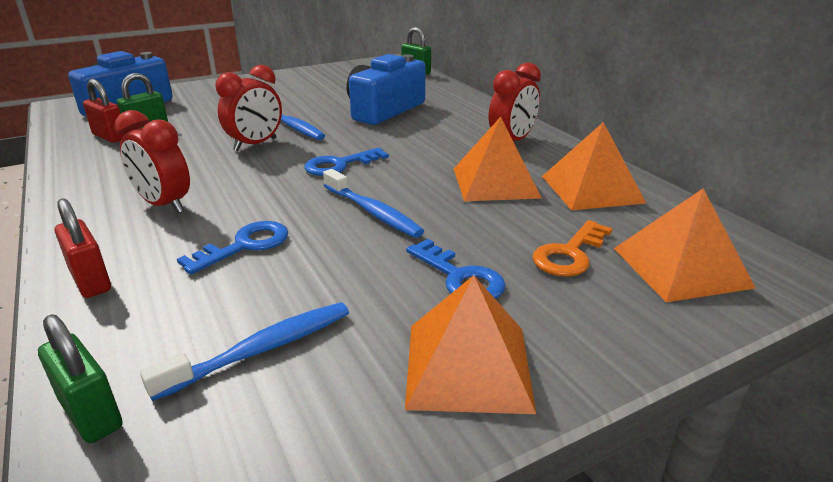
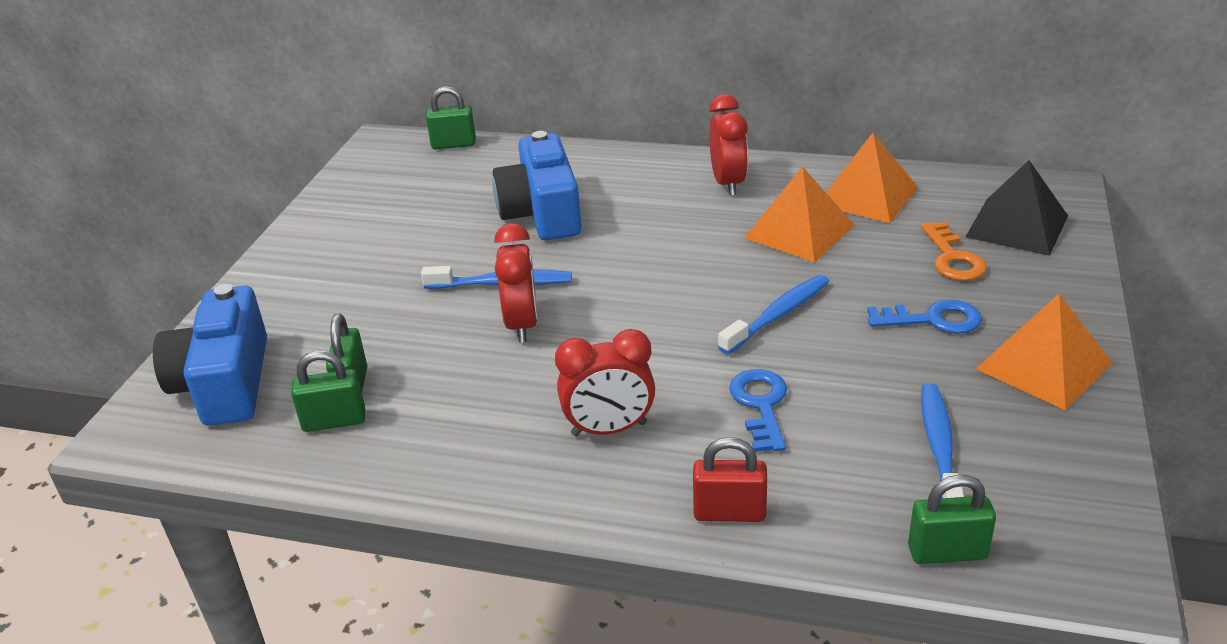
camera: 45 degrees left, 5 degrees up
red padlock [83,79,126,143] -> green padlock [291,351,365,432]
blue key [304,148,389,176] -> none
blue toothbrush [323,169,424,238] -> blue toothbrush turned 45 degrees counterclockwise [718,275,829,354]
orange pyramid [614,188,756,302] -> black pyramid [966,160,1068,256]

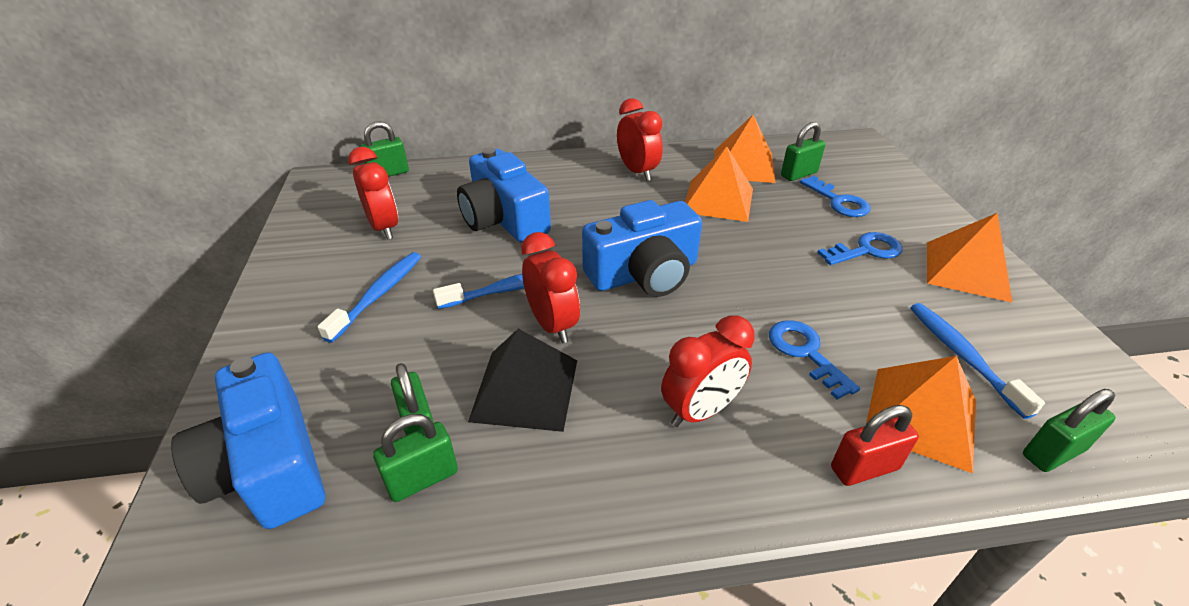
camera: 25 degrees left, 5 degrees up
blue toothbrush [718,275,829,354] -> blue toothbrush moved to [317,252,421,343]
orange key [921,222,987,281] -> blue key [800,176,871,217]
black pyramid [966,160,1068,256] -> black pyramid moved to [468,329,577,432]
none -> red clock [348,147,398,240]
none -> blue camera [582,200,702,297]
none -> green padlock [781,122,825,181]
none -> orange pyramid [866,356,976,473]

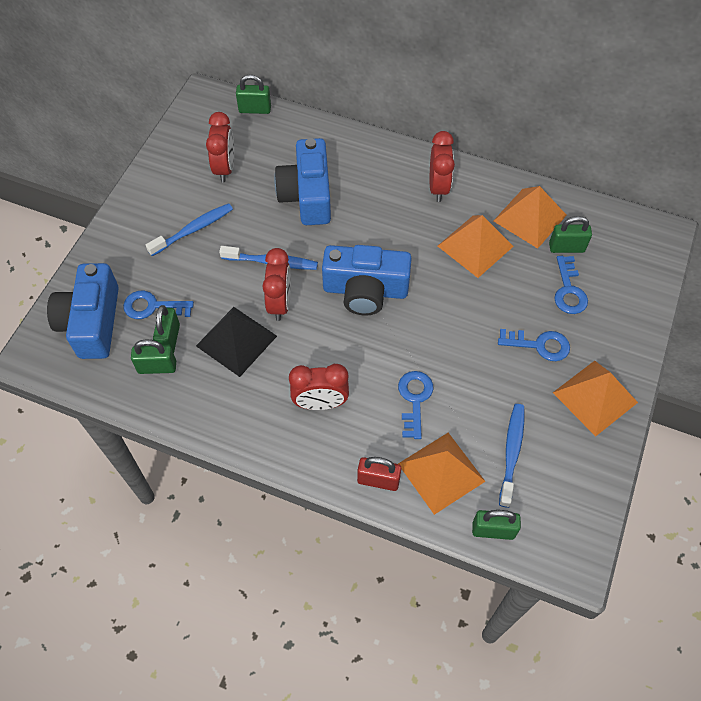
camera: 30 degrees right, 20 degrees up
none -> blue key [123,291,194,319]

